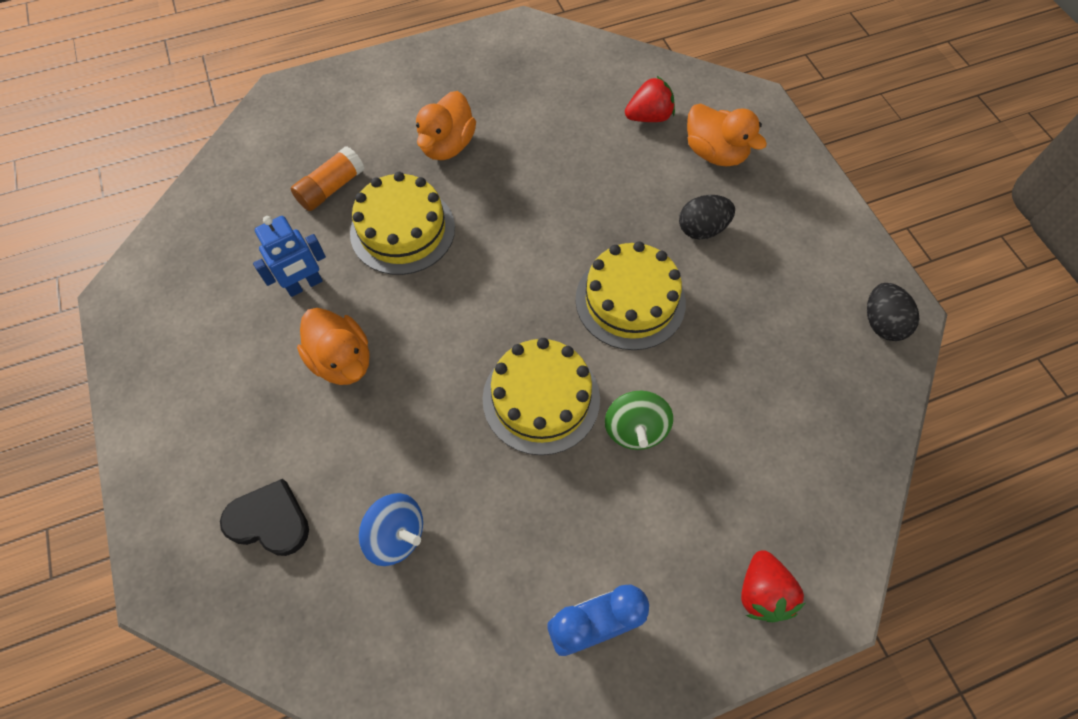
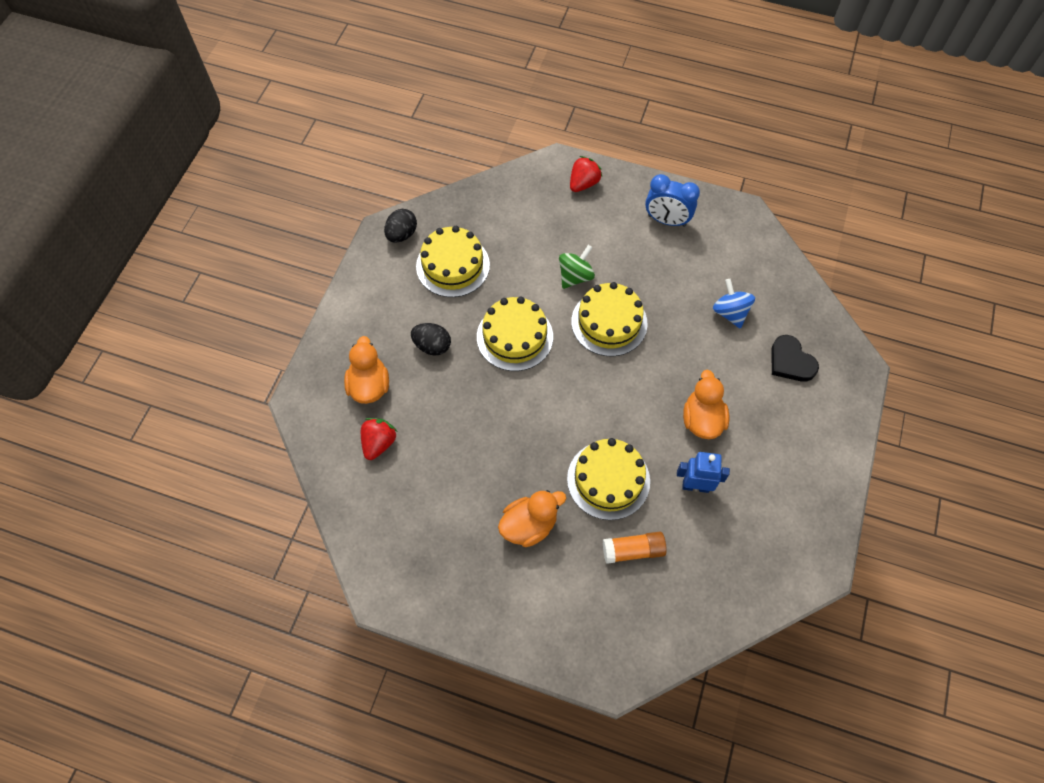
camera: 140 degrees left, 0 degrees up
red strawberry [625,76,675,122] -> red strawberry turned 90 degrees clockwise [361,418,398,460]
none -> yellow cake [416,226,490,297]

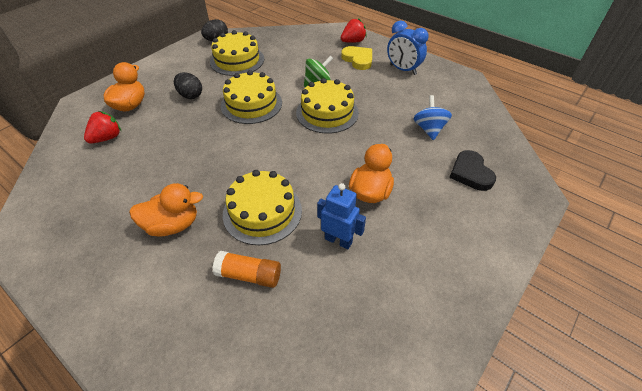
camera: 20 degrees right, 15 degrees down
none -> yellow heart [341,46,372,70]

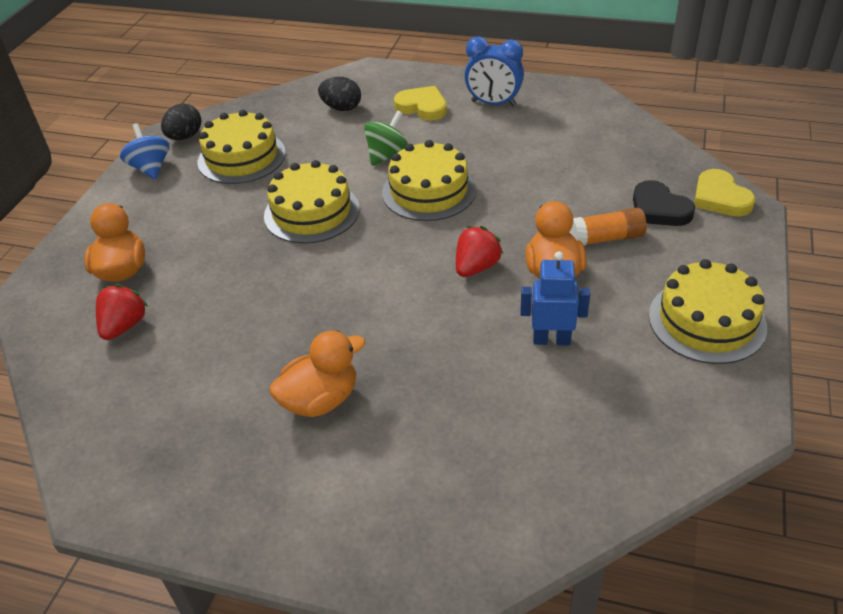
camera: 20 degrees left, 5 degrees down
black egg [174,72,202,99] -> black egg moved to [318,77,361,111]
orange glue stick [213,251,281,288] -> orange glue stick moved to [569,208,647,246]
yellow cake [223,170,302,245] -> yellow cake moved to [649,259,767,364]
red strawberry [341,18,367,43] -> red strawberry moved to [456,226,503,277]
blue spinning top [413,95,452,140] -> blue spinning top moved to [120,123,169,179]
none -> yellow heart [694,169,755,216]

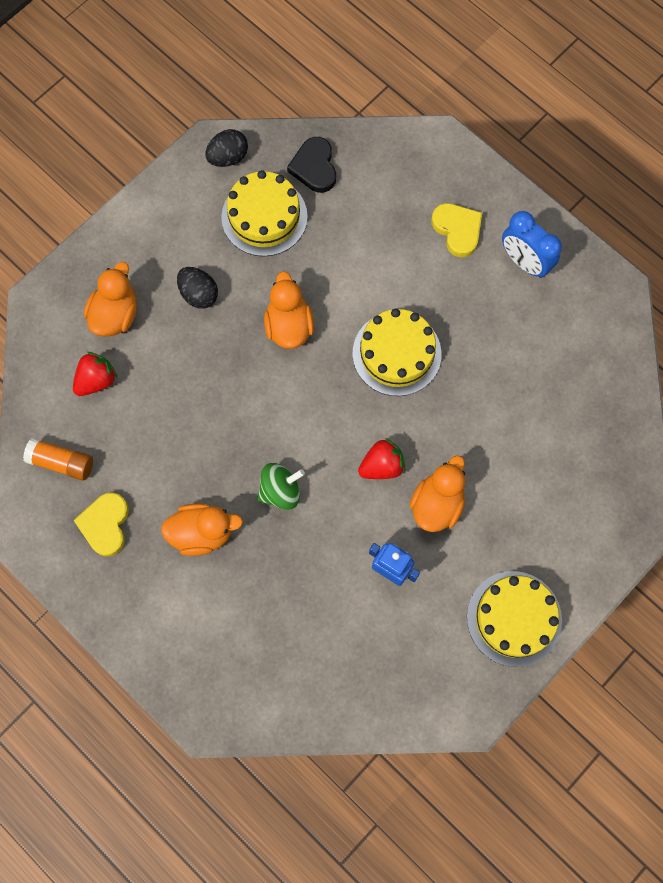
camera: 25 degrees right, 30 degrees up
blue spinning top [120,123,169,179] -> none
yellow cake [264,160,360,244] -> orange duck [264,271,314,349]
black egg [318,77,361,111] -> black egg moved to [177,267,218,309]
green spinning top [364,110,408,166] -> green spinning top moved to [257,463,305,510]
orange glue stick [569,208,647,246] -> orange glue stick moved to [23,438,93,481]
black heart [633,180,695,226] -> black heart moved to [287,137,336,193]
yellow heart [694,169,755,216] -> yellow heart moved to [74,492,129,556]

